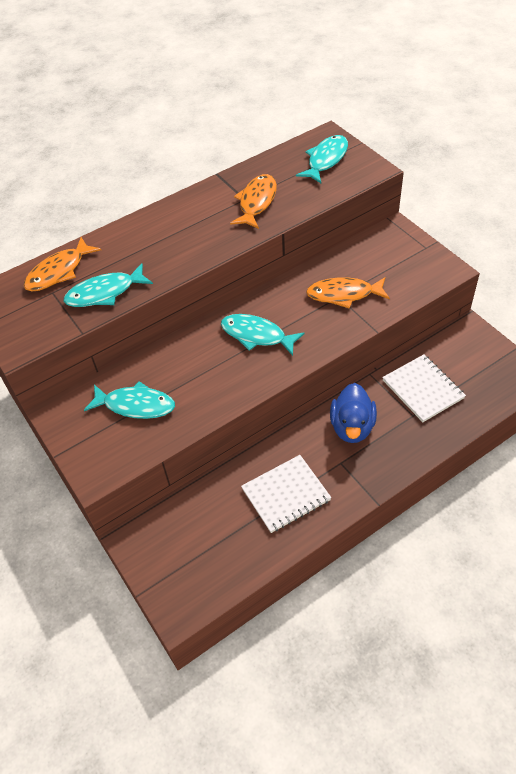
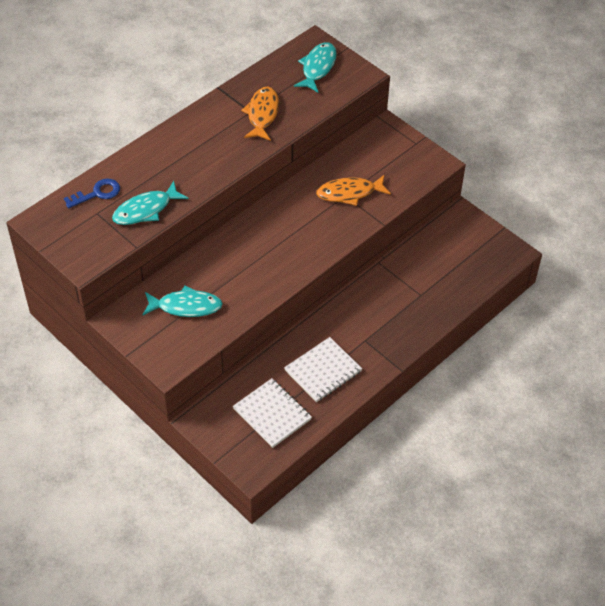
camera: 15 degrees left, 0 degrees up
orange fish [24,237,101,291] -> blue key [64,178,120,208]
turquoise fish [221,314,305,356] -> none
blue duck [330,383,377,443] -> none
white notebook [382,354,466,422] -> white notebook moved to [233,378,312,448]

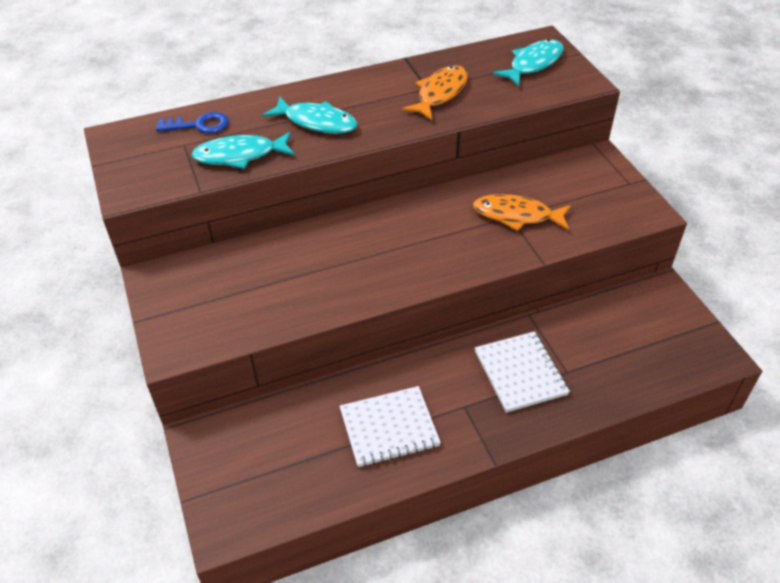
camera: 25 degrees right, 5 degrees down
turquoise fish [143,286,223,317] -> turquoise fish moved to [263,97,358,134]
white notebook [233,378,312,448] -> white notebook moved to [475,331,570,413]

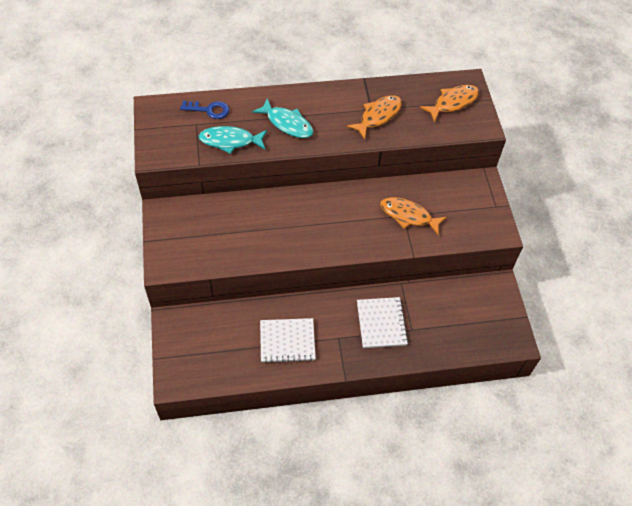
camera: 10 degrees right, 10 degrees up
turquoise fish [493,39,564,86] -> orange fish [420,85,479,122]

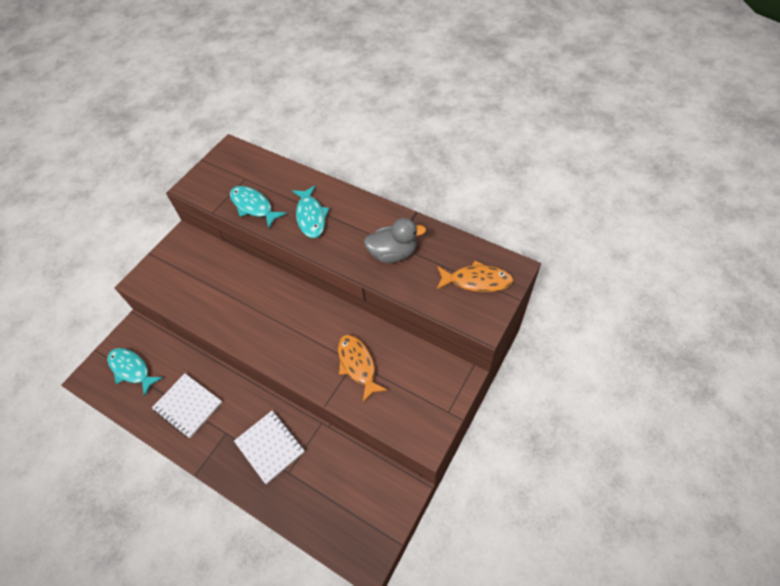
camera: 45 degrees right, 0 degrees up
blue key [180,101,229,119] -> none
orange fish [347,95,402,139] -> grey duck [364,218,426,263]
white notebook [357,297,408,348] -> white notebook turned 75 degrees counterclockwise [234,411,305,484]
none -> turquoise fish [107,348,163,397]

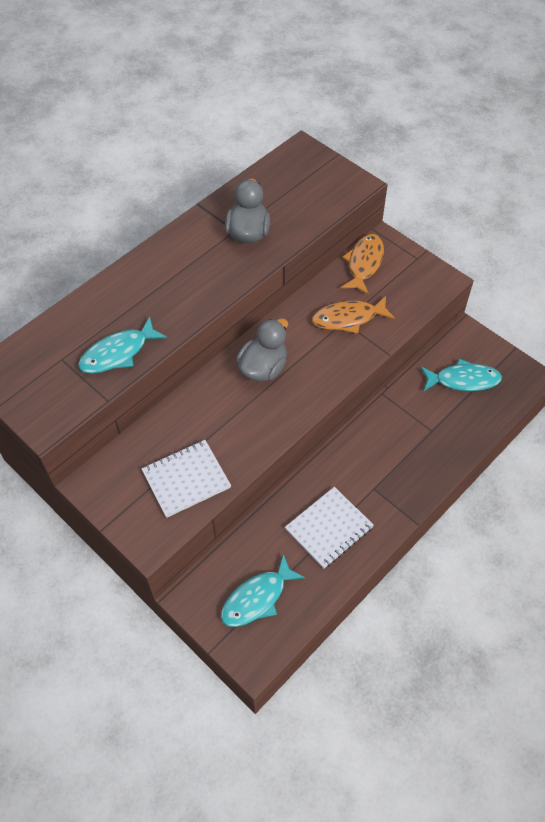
camera: 80 degrees left, 0 degrees up
white notebook [234,411,305,484] -> white notebook moved to [141,440,231,518]
turquoise fish [292,185,330,238] -> turquoise fish moved to [421,359,502,391]
orange fish [437,261,513,292] -> orange fish moved to [341,234,384,295]
none -> grey duck [236,318,288,382]

